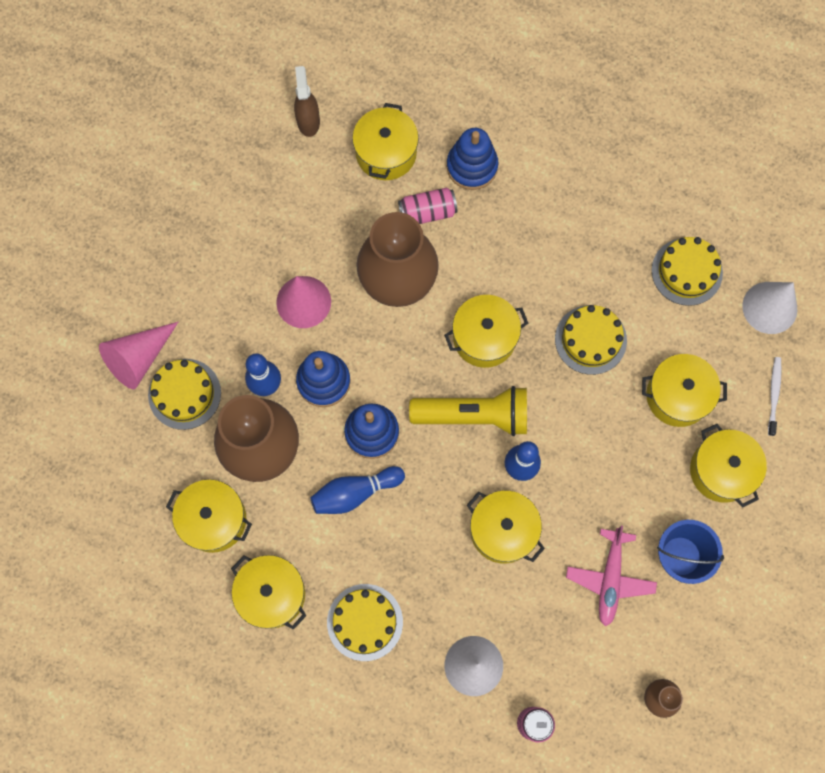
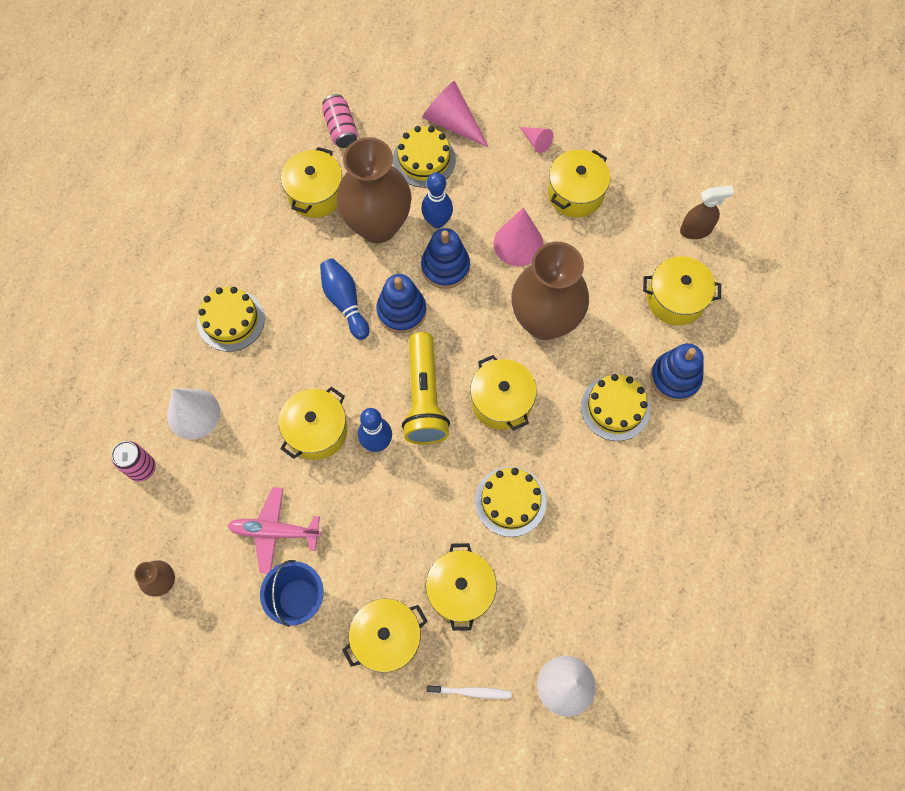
camera: 85 degrees right, 5 degrees down
yellow pot [231,555,306,630] -> yellow pot moved to [548,150,610,217]
pink can [398,187,457,224] -> pink can moved to [322,94,358,148]
yellow cake [651,237,723,306] -> yellow cake moved to [581,374,650,441]
none -> pink cone [520,127,553,153]

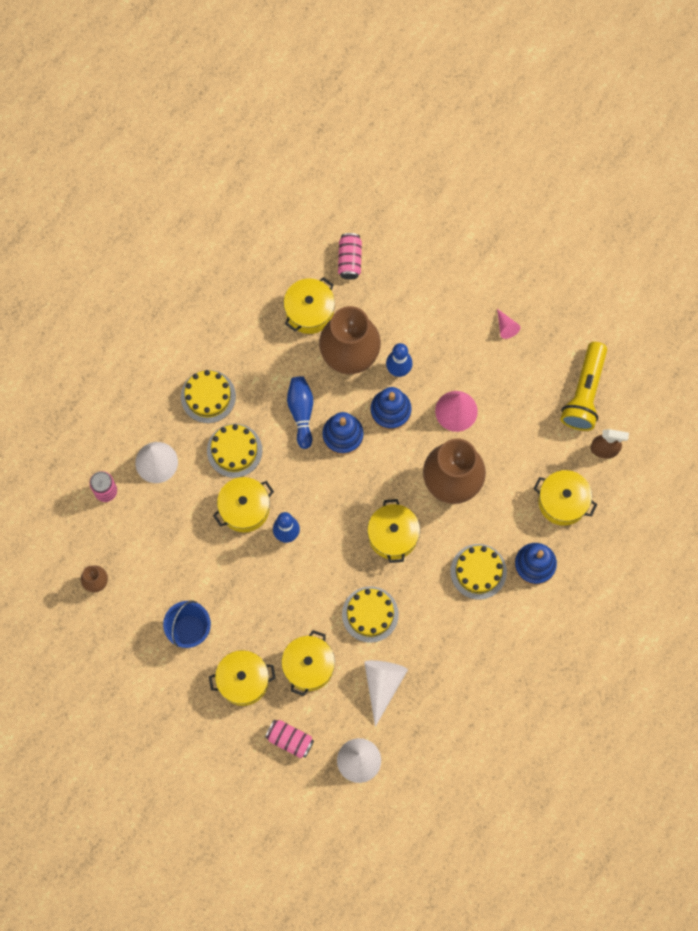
camera: 20 degrees right, 5 degrees up
pink plane [227,487,322,573] -> none
yellow cake [393,126,456,187] -> yellow cake moved to [207,424,262,478]
yellow flashlight [402,332,450,445] -> yellow flashlight moved to [561,342,607,431]
pink cone [422,81,489,148] -> none
white toothbrush [426,685,512,699] -> pink can [265,719,314,758]
yellow pot [548,150,610,217] -> none
none -> white cone [364,660,408,727]

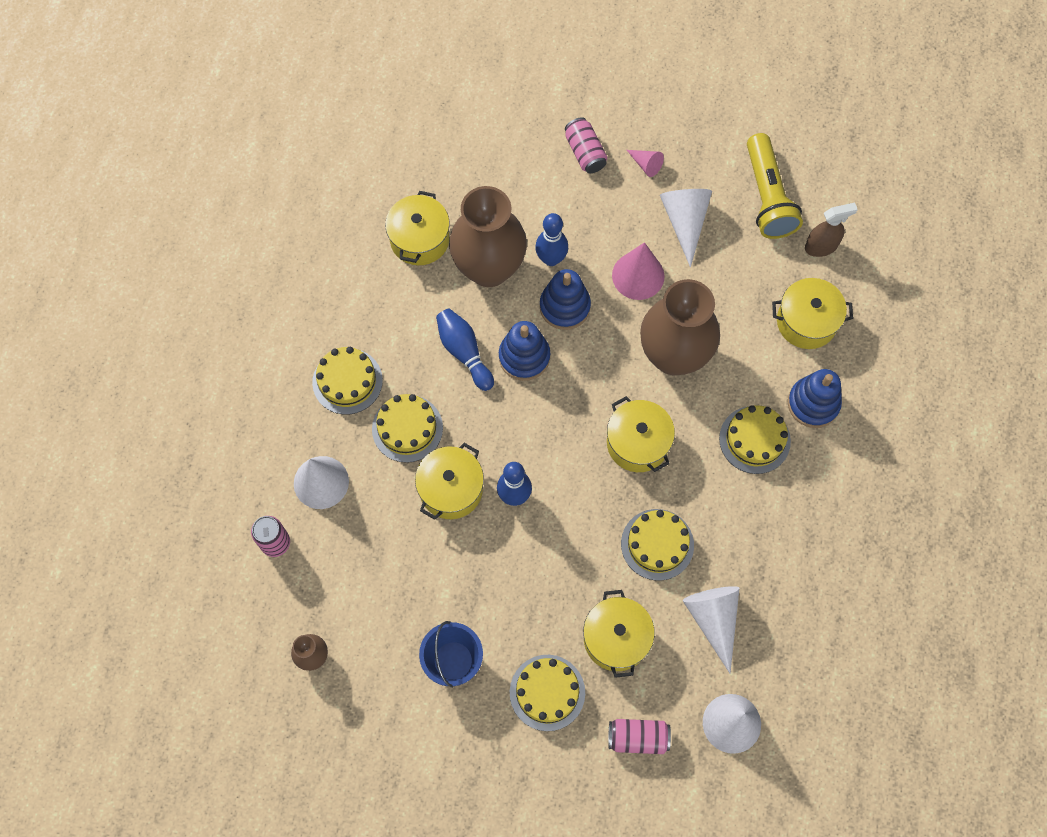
camera: 25 degrees left, 5 degrees down
yellow pot [209,650,276,706] -> yellow cake [510,655,585,731]
pink can [338,233,362,279] -> pink can moved to [565,117,607,173]
none -> white cone [660,189,712,267]

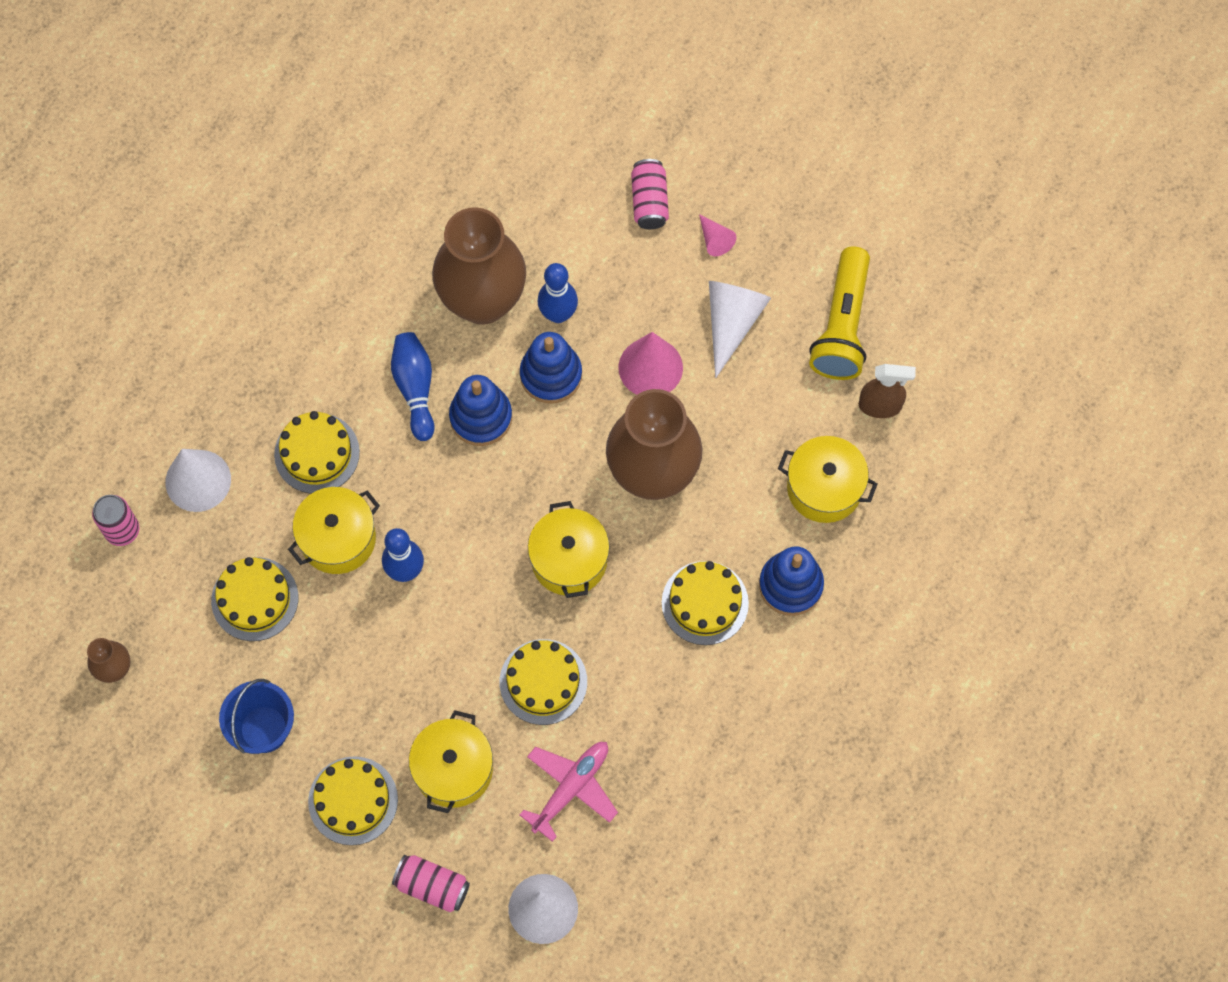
camera: 20 degrees right, 0 degrees up
yellow cake [312,347,383,414] -> yellow cake moved to [211,557,298,641]
yellow pot [385,191,450,265] -> none
white cone [683,586,739,673] -> pink plane [520,742,618,842]

